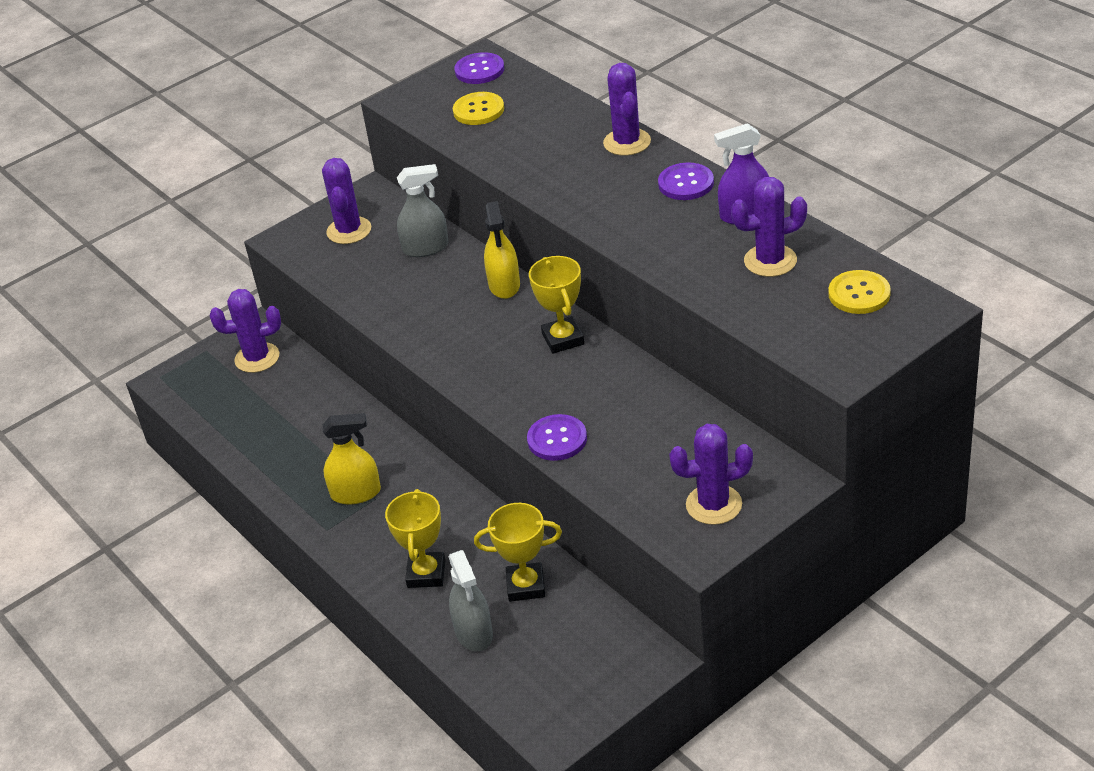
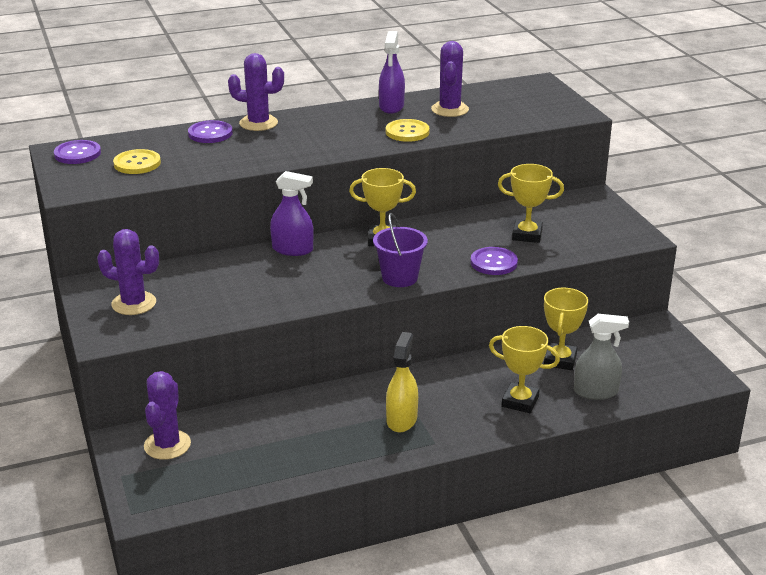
camera: 75 degrees left, 10 degrees down
grey spray bottle [397,164,449,257] -> none
yellow spray bottle [484,201,520,299] -> purple spray bottle [270,171,314,256]
purple button [658,163,714,200] -> purple button moved to [188,120,233,143]
purple cactus [669,424,753,525] -> none
yellow button [828,270,891,314] -> yellow button moved to [386,119,430,142]
none -> purple bucket [373,213,428,287]
none -> yellow trophy [498,164,564,243]

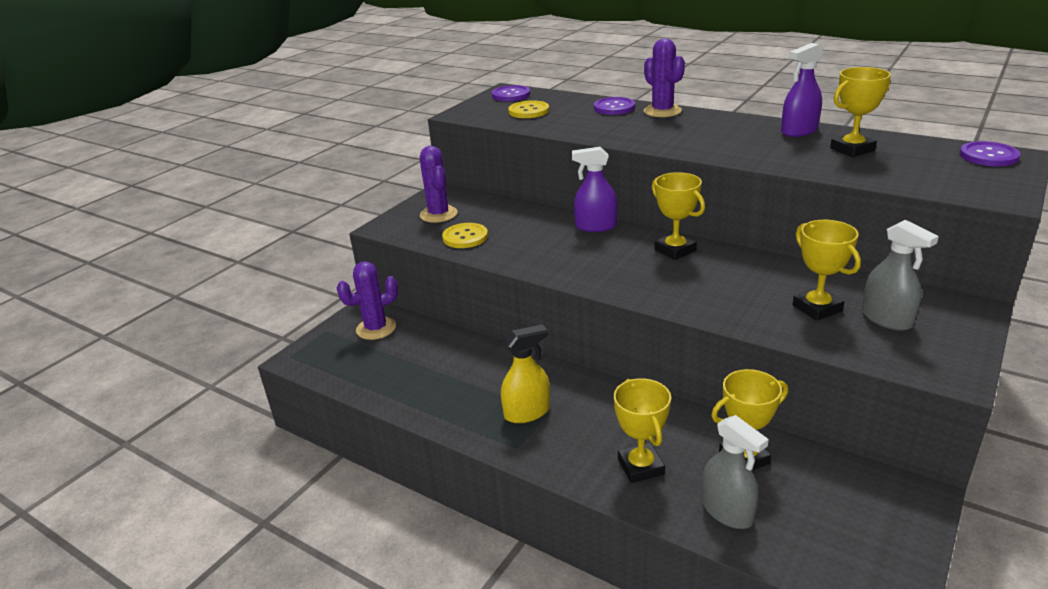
camera: 55 degrees right, 0 degrees up
purple spray bottle [270,171,314,256] -> purple spray bottle turned 120 degrees clockwise [572,147,618,232]
purple bucket [373,213,428,287] -> none
yellow button [386,119,430,142] -> yellow button moved to [442,223,488,248]
purple cactus [431,41,469,117] -> yellow trophy [830,67,891,157]
purple button [470,247,518,275] -> purple button moved to [960,141,1020,166]
none -> grey spray bottle [862,220,939,331]

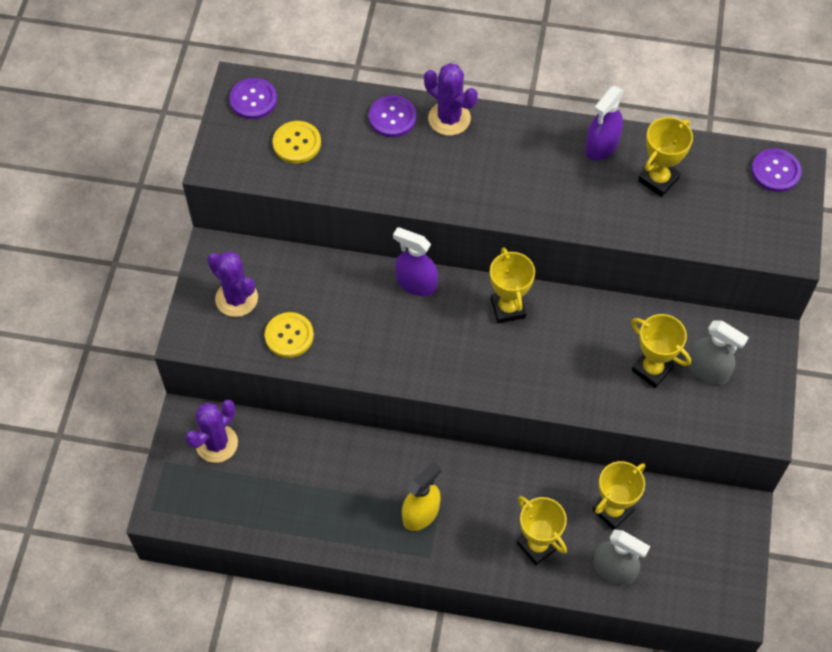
camera: 25 degrees left, 30 degrees up
purple spray bottle [572,147,618,232] -> purple spray bottle turned 45 degrees clockwise [393,227,438,296]
yellow trophy [652,172,705,260] -> yellow trophy turned 45 degrees clockwise [490,248,535,324]

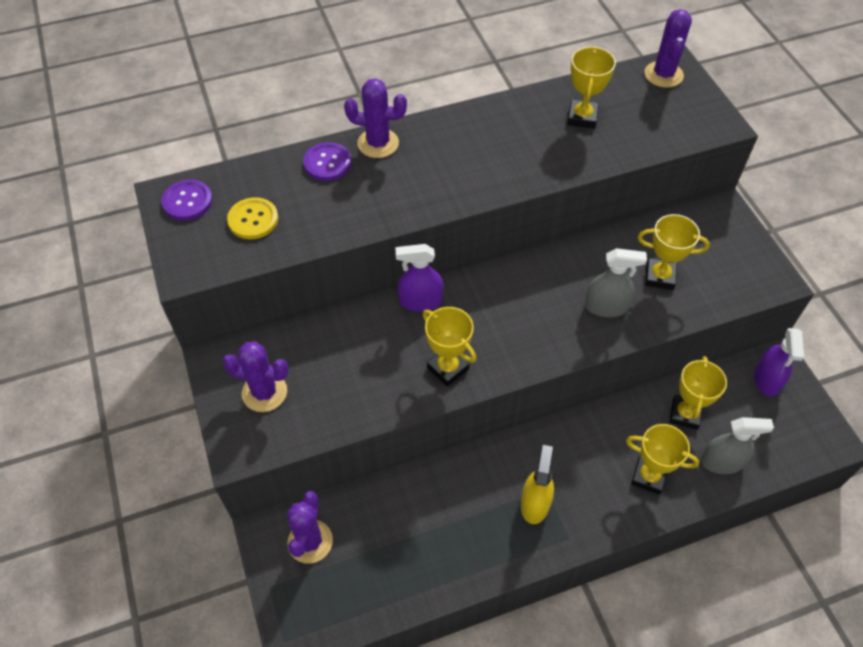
camera: 30 degrees left, 5 degrees down
yellow button [265,312,314,358] -> none
yellow trophy [490,248,535,324] -> yellow trophy moved to [423,307,476,387]
purple spray bottle [585,86,624,161] -> purple spray bottle moved to [754,328,804,397]
grey spray bottle [688,321,749,385] -> grey spray bottle moved to [585,248,647,317]
purple button [751,149,802,192] -> purple cactus [644,9,692,88]

